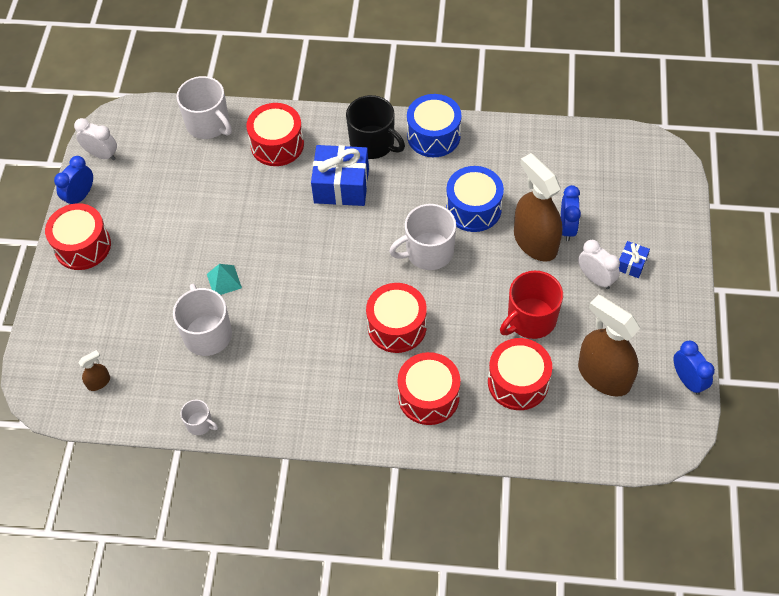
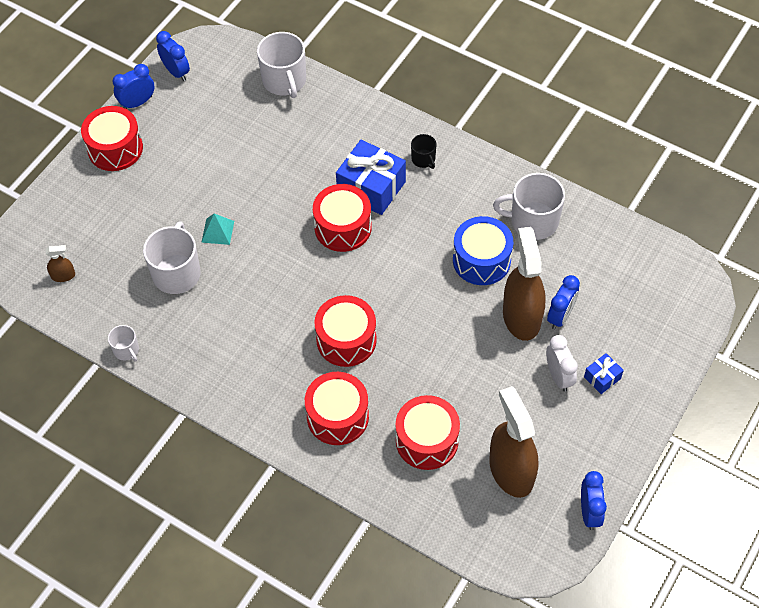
camera: 25 degrees right, 0 degrees up
white clock [74,118,117,160] -> blue clock [156,31,190,81]
red drum [247,103,304,166] -> red drum moved to [313,184,372,252]
black mug [346,95,405,159] -> black mug [411,134,437,169], size x0.52
white mug [389,204,456,270] -> white mug moved to [493,173,565,240]
blue drum [407,94,461,157] -> none
red mug [500,271,563,339] -> none

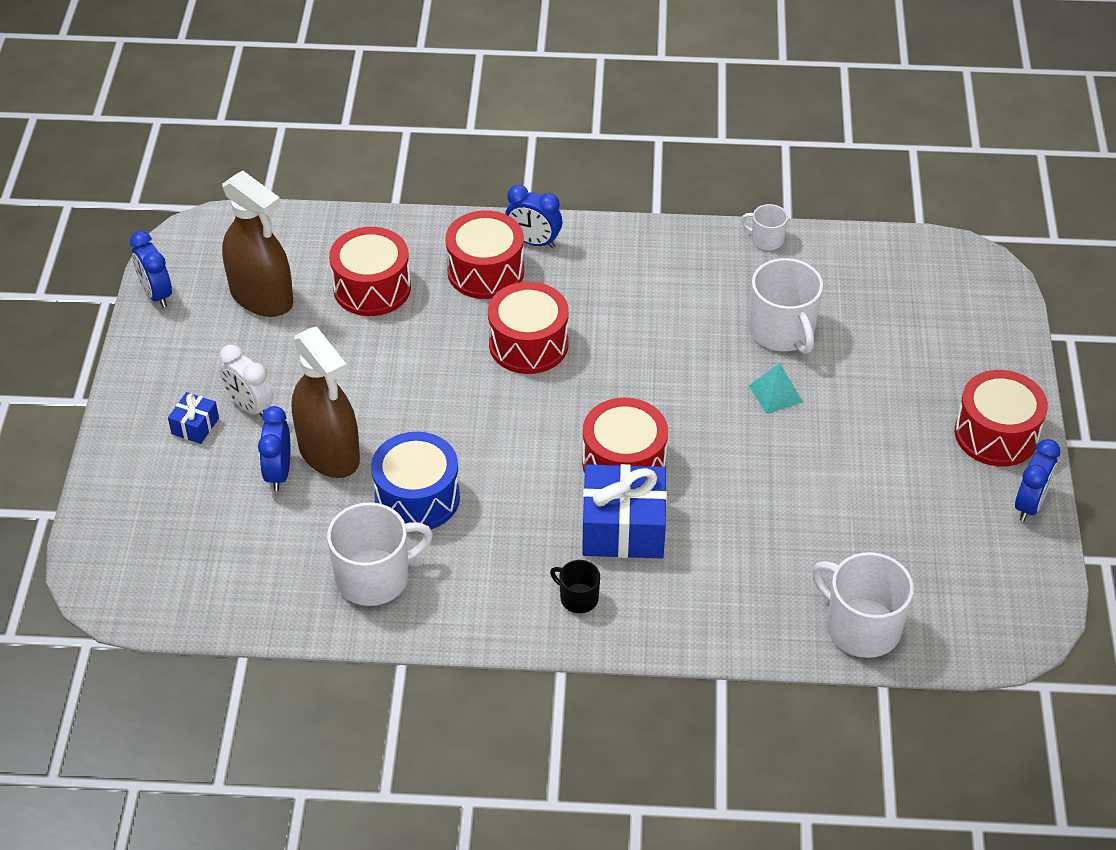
camera: 150 degrees right, 10 degrees down
brown spray bottle [45,245,75,282] -> none
blue clock [156,31,190,81] -> blue clock moved to [505,185,562,248]

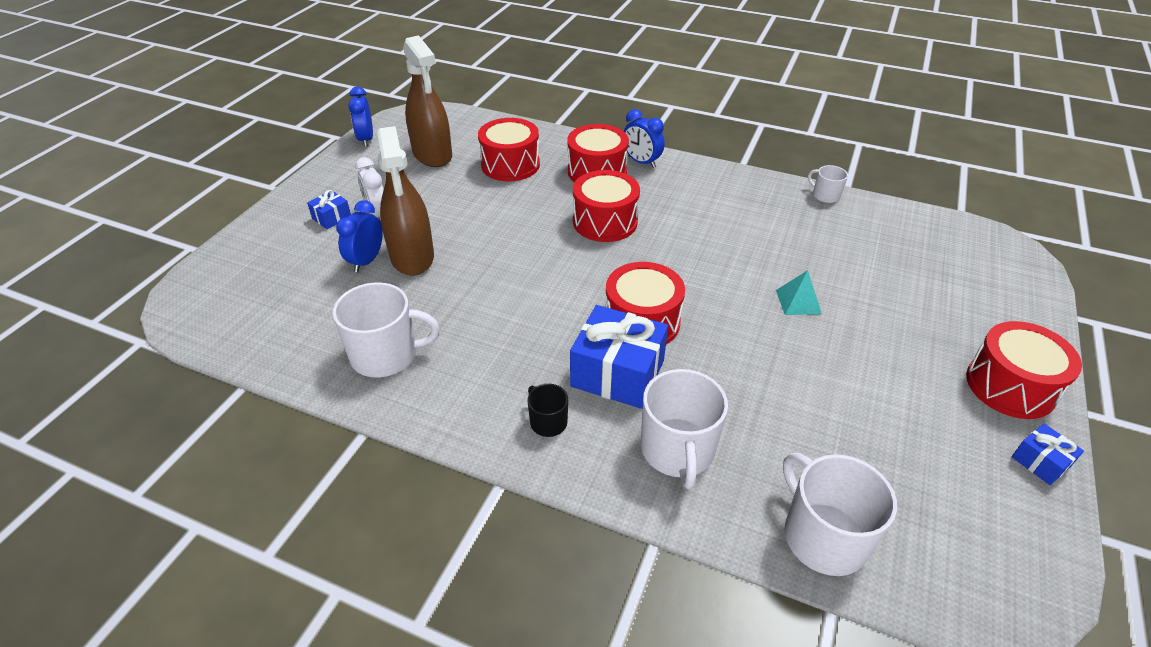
camera: 20 degrees right, 5 degrees down
blue drum [371,432,460,532] -> none
white mug [749,258,823,354] -> white mug moved to [641,369,728,489]
blue clock [1015,439,1060,521] -> blue gift [1012,423,1084,485]

